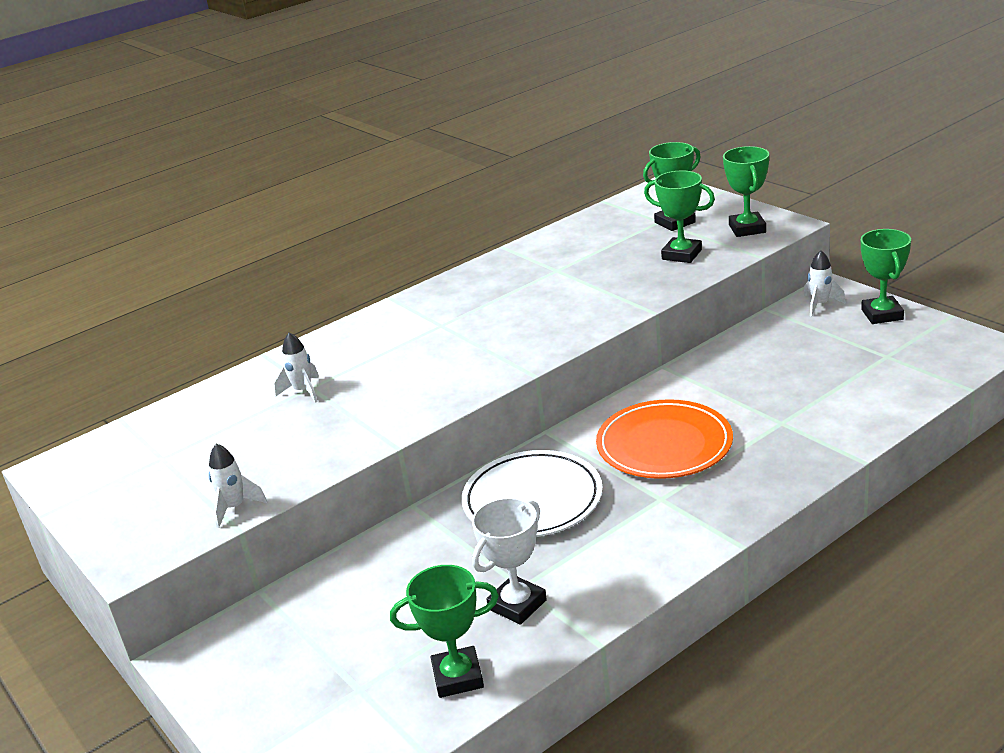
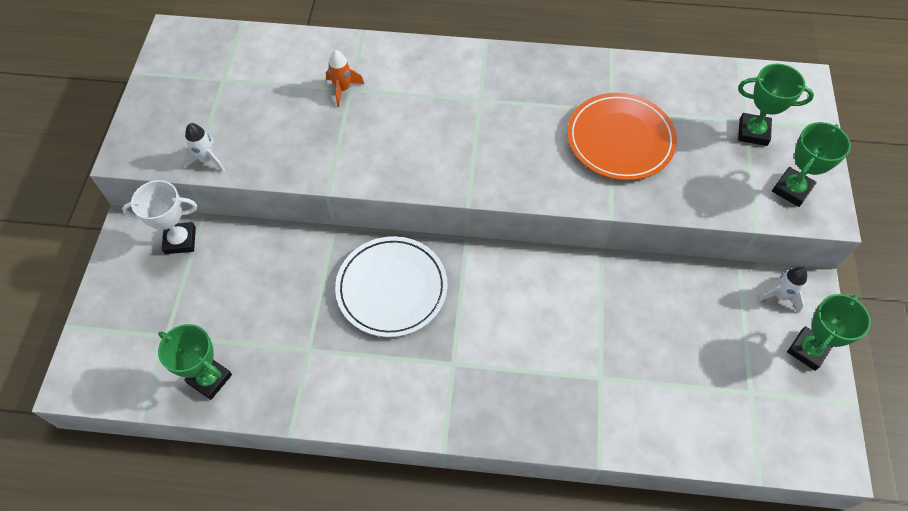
camera: 40 degrees right, 30 degrees up
white rocket [274,332,319,403] -> orange rocket [326,50,364,107]
white trophy [472,498,547,625] -> white trophy moved to [122,180,197,254]
orange plate [596,399,733,479] -> orange plate moved to [567,93,677,180]
green trophy [644,170,715,263] -> none

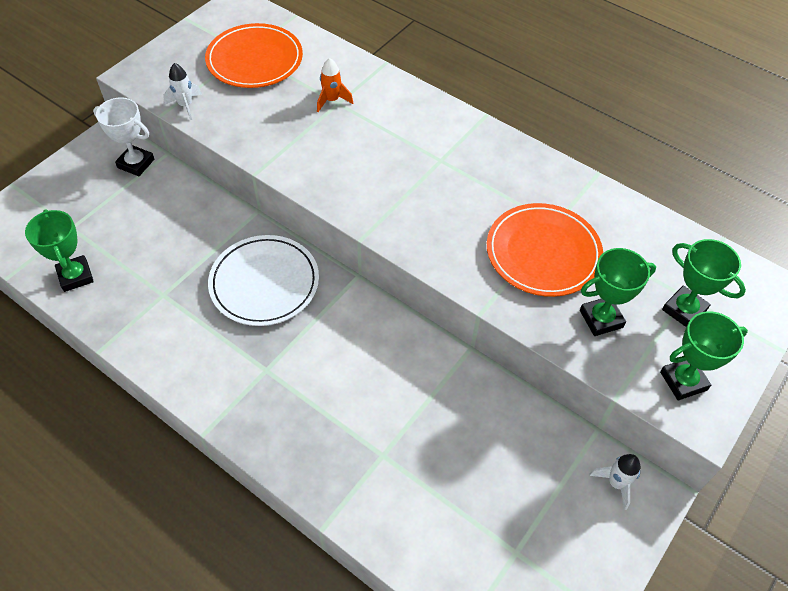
camera: 30 degrees right, 5 degrees down
green trophy [787,294,871,371] -> green trophy moved to [580,248,656,336]
none -> orange plate [205,23,303,88]

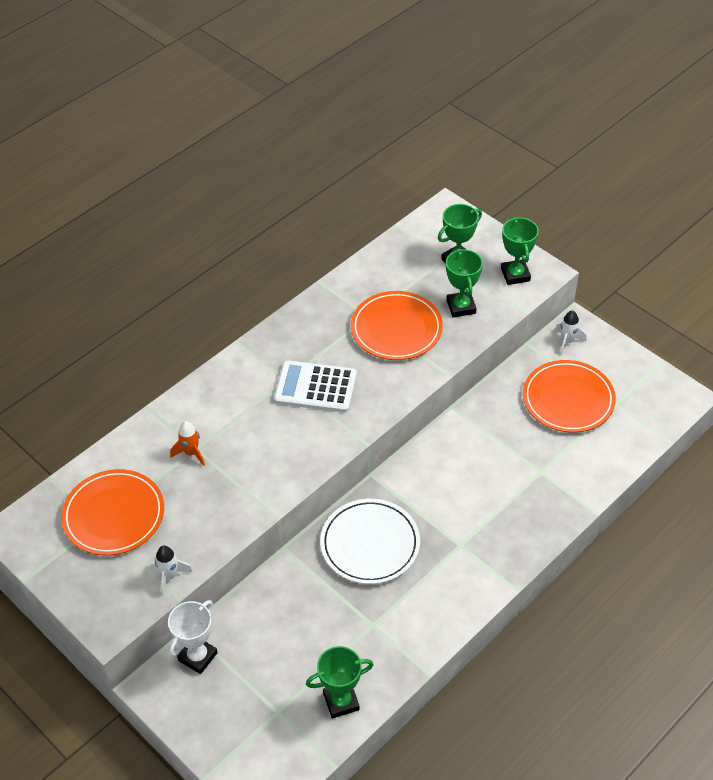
camera: 80 degrees left, 5 degrees down
none -> white calculator [274,360,357,413]
none -> orange plate [523,360,616,433]

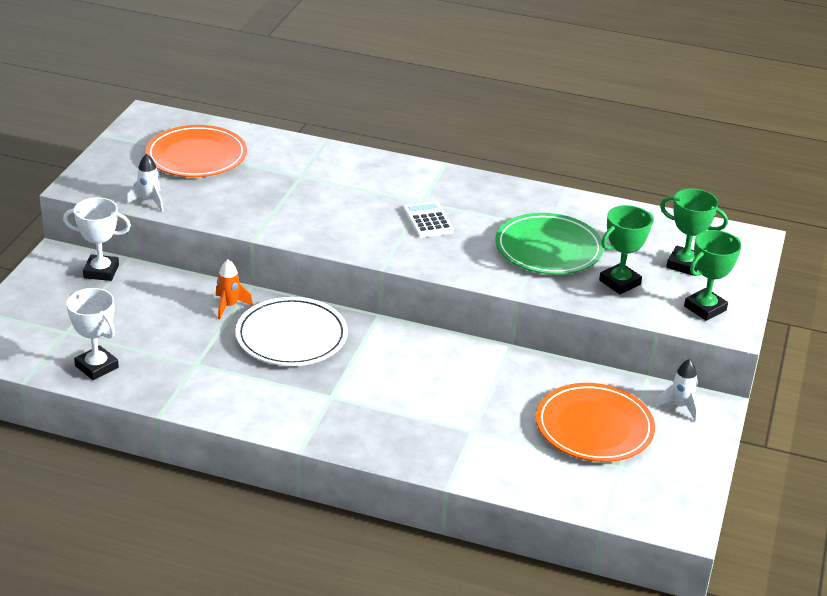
camera: 60 degrees right, 15 degrees down
orange rocket [170,421,205,466] -> orange rocket moved to [216,259,253,319]
white calculator [274,360,357,413] -> white calculator [403,201,454,238], size x0.65
green trophy [306,646,374,719] -> white trophy [66,288,119,380]
orange plate [351,291,443,360] -> green plate [495,213,604,275]

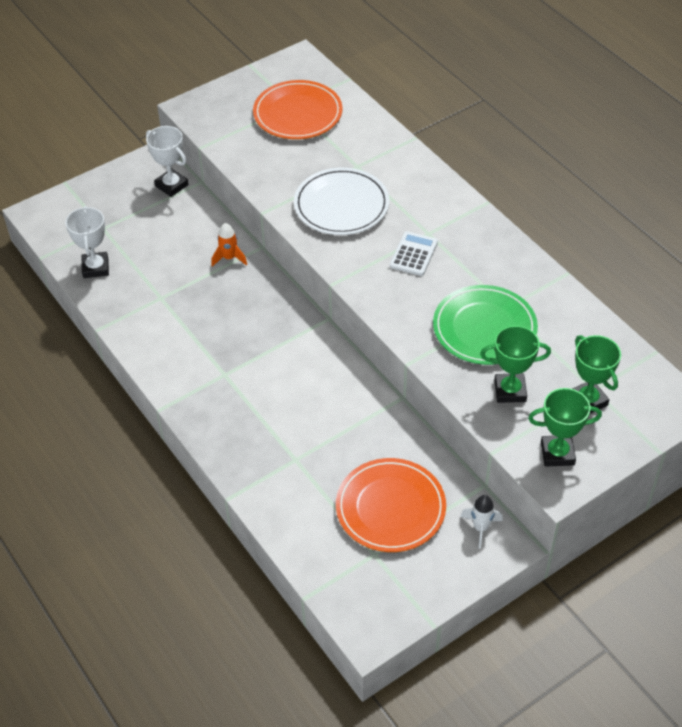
camera: 40 degrees right, 15 degrees up
white rocket [127,154,164,211] -> none
white plate [235,297,348,366] -> white plate moved to [294,167,389,235]

